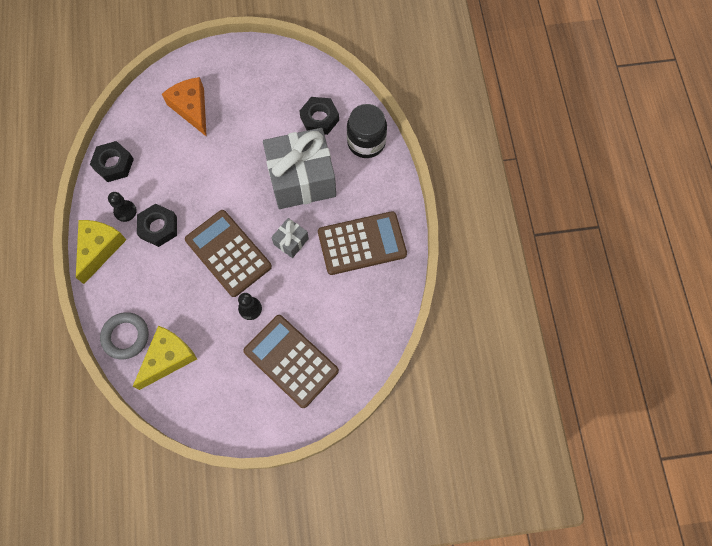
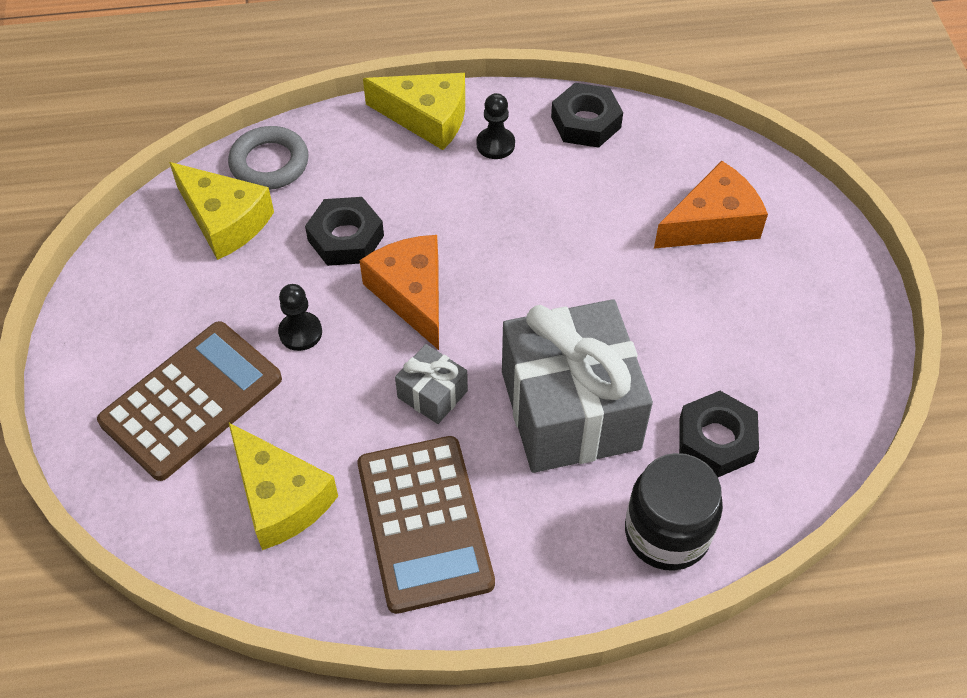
camera: 90 degrees right, 15 degrees down
black nut [137,204,177,247] -> black nut moved to [305,197,384,266]
brown calculator [185,210,272,297] -> orange cheese [359,235,439,350]
none -> yellow cheese [228,422,338,550]

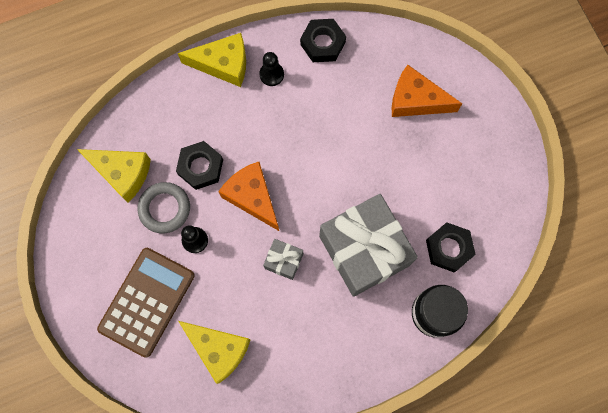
camera: 15 degrees left, 20 degrees up
grey ring [228,126,309,190] -> grey ring moved to [138,182,190,234]
brown calculator [357,436,495,614] -> none
orange cheese [654,161,768,249] -> orange cheese turned 120 degrees counterclockwise [392,65,462,117]

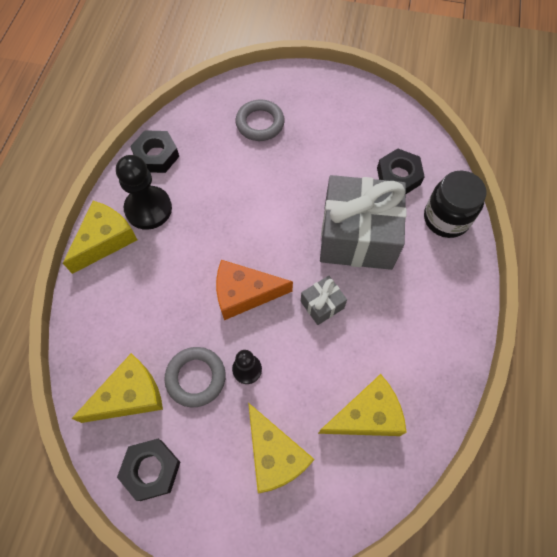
camera: 55 degrees left, 10 degrees down
brown calculator [97,248,195,357] -> yellow cheese [248,403,315,493]
black nut [176,141,223,190] -> black nut moved to [117,439,180,501]
black pawn [259,52,284,86] -> black pawn [116,155,172,230], size x1.80
orange cheese [392,65,462,117] -> grey ring [236,100,285,141]

